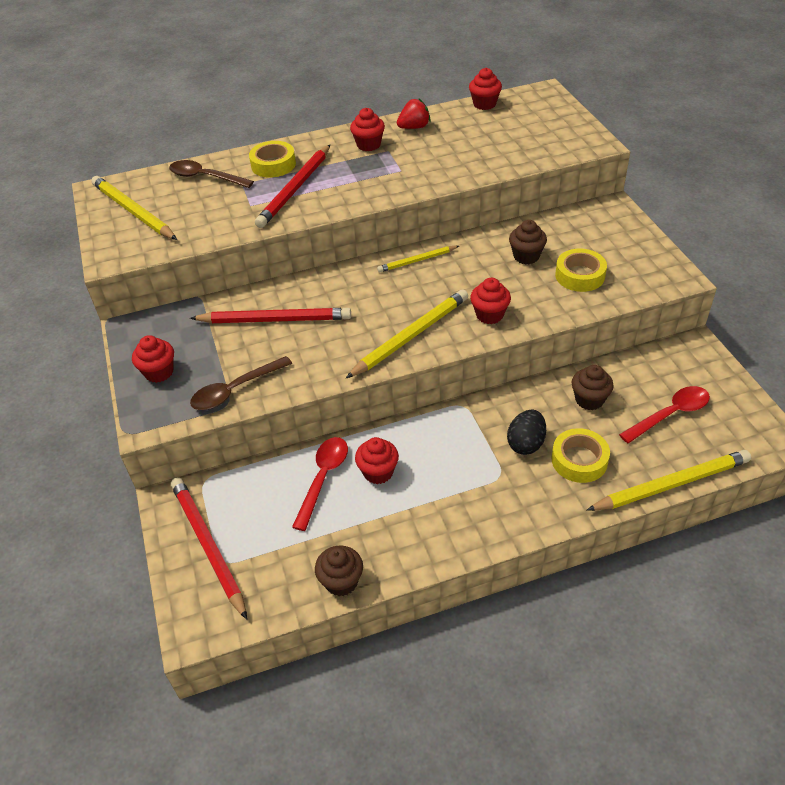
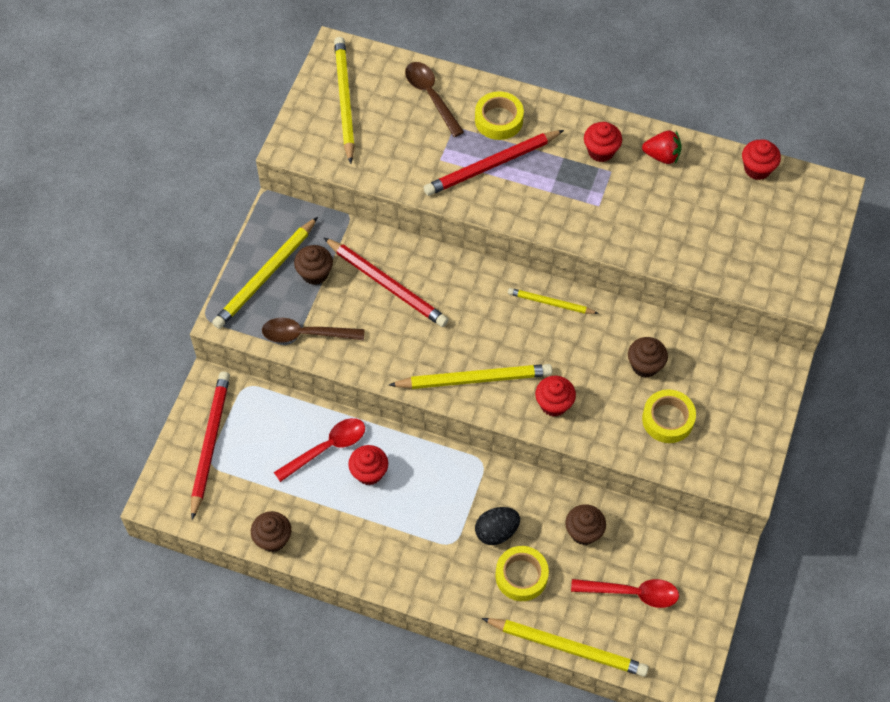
camera: 35 degrees right, 15 degrees up
red cupcake [132,335,174,383] -> yellow pencil [212,217,318,329]
none -> brown cupcake [294,245,333,285]

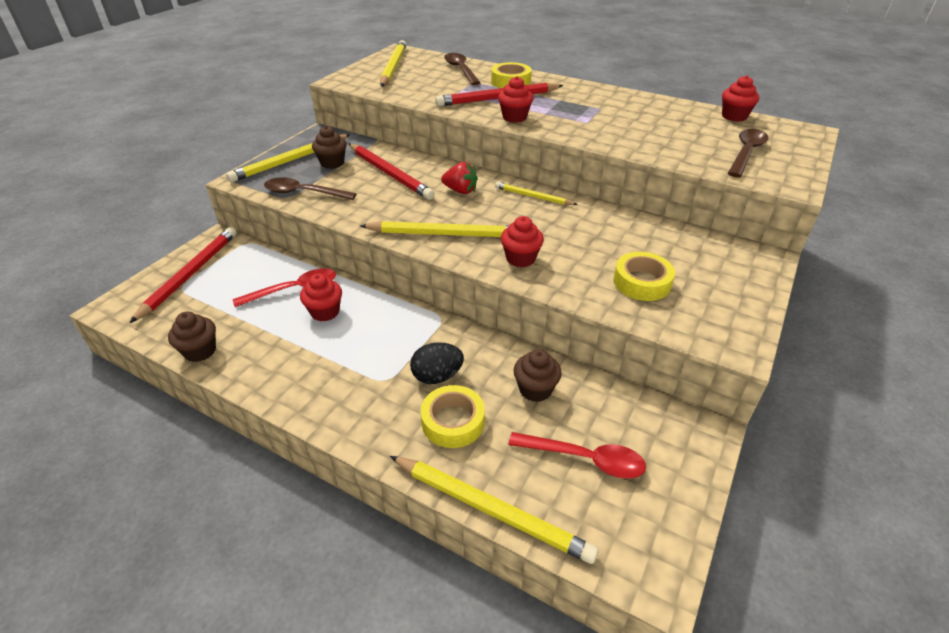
camera: 10 degrees right, 20 degrees down
red cupcake [584,122,622,162] -> red cupcake moved to [498,76,533,123]
brown cupcake [628,337,668,378] -> none
red strawberry [642,131,682,164] -> red strawberry moved to [441,162,478,194]
none -> brown spoon [728,129,768,177]

